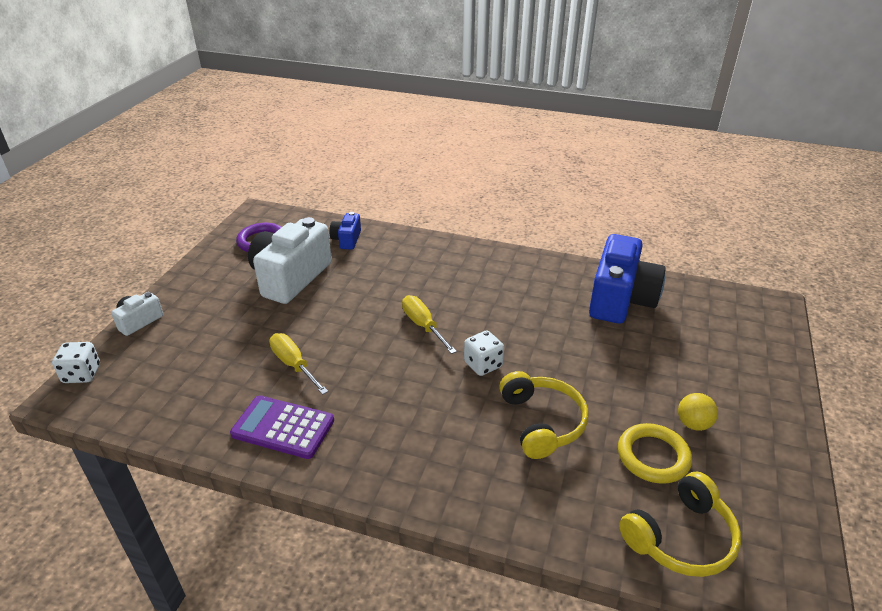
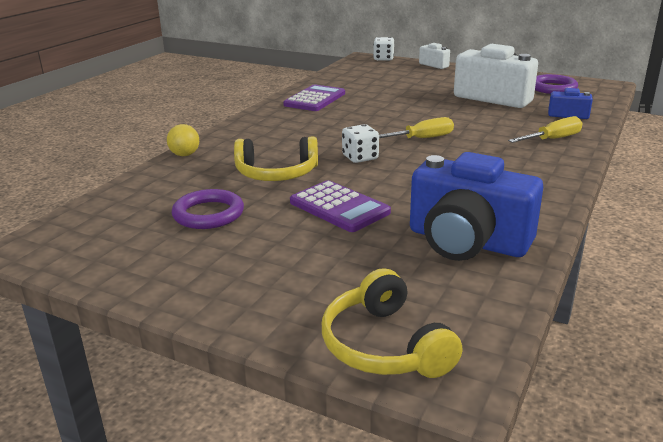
camera: 100 degrees right, 10 degrees down
yellow screwdriver [269,333,328,395] -> yellow screwdriver moved to [508,116,583,143]
yellow ring [618,423,692,484] -> purple ring [172,189,244,229]
yellow headphones [619,472,741,577] -> yellow headphones moved to [322,268,463,378]
yellow ball [678,393,718,431] -> yellow ball moved to [167,124,199,156]
none -> purple calculator [290,180,391,232]

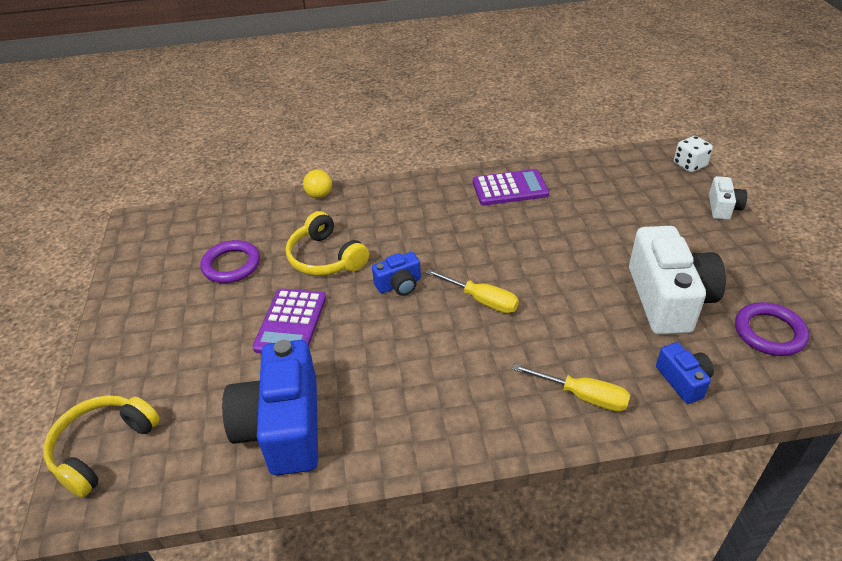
camera: 55 degrees right, 15 degrees up
white dice [342,124,379,163] -> blue camera [372,252,421,296]

